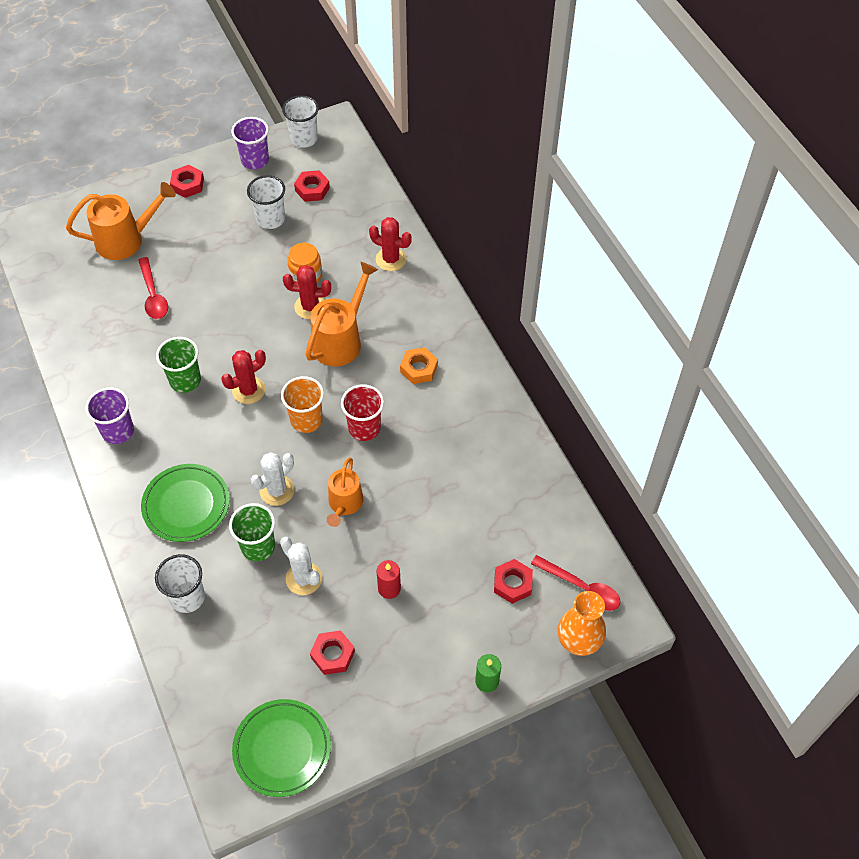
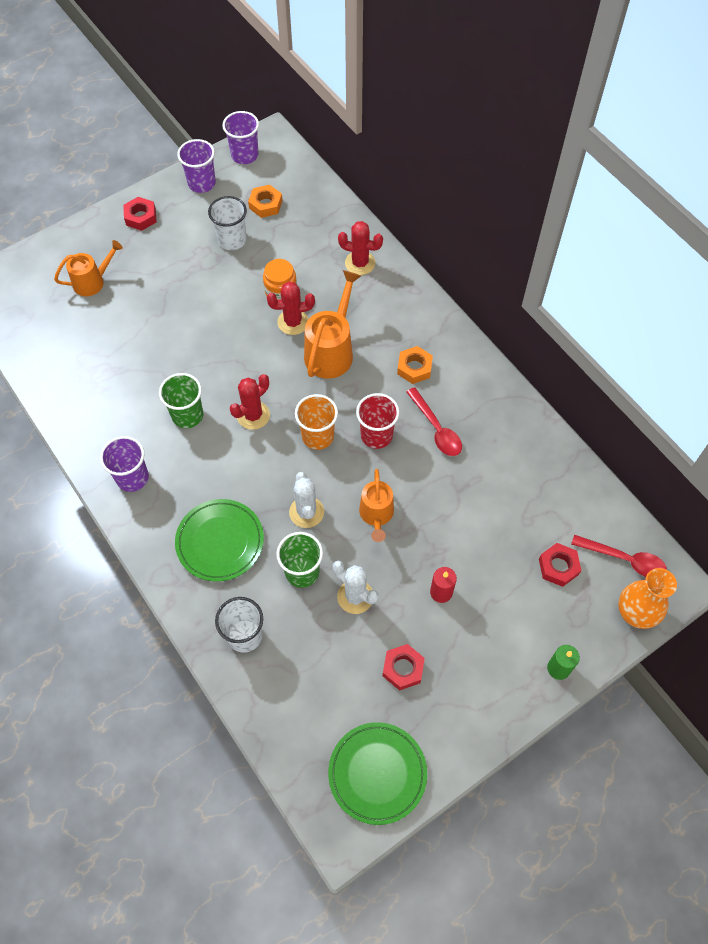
camera: 10 degrees left, 5 degrees up
orange watering can [66,182,176,260] -> orange watering can [54,240,123,296], size x0.66
red spoon [138,257,168,319] -> red spoon moved to [406,387,462,456]
white cactus [251,452,295,506] -> white cactus turned 45 degrees counterclockwise [289,472,324,528]
white cup [282,95,319,148] -> purple cup [222,111,259,164]
red nut [294,170,330,202] -> orange nut [248,185,283,218]

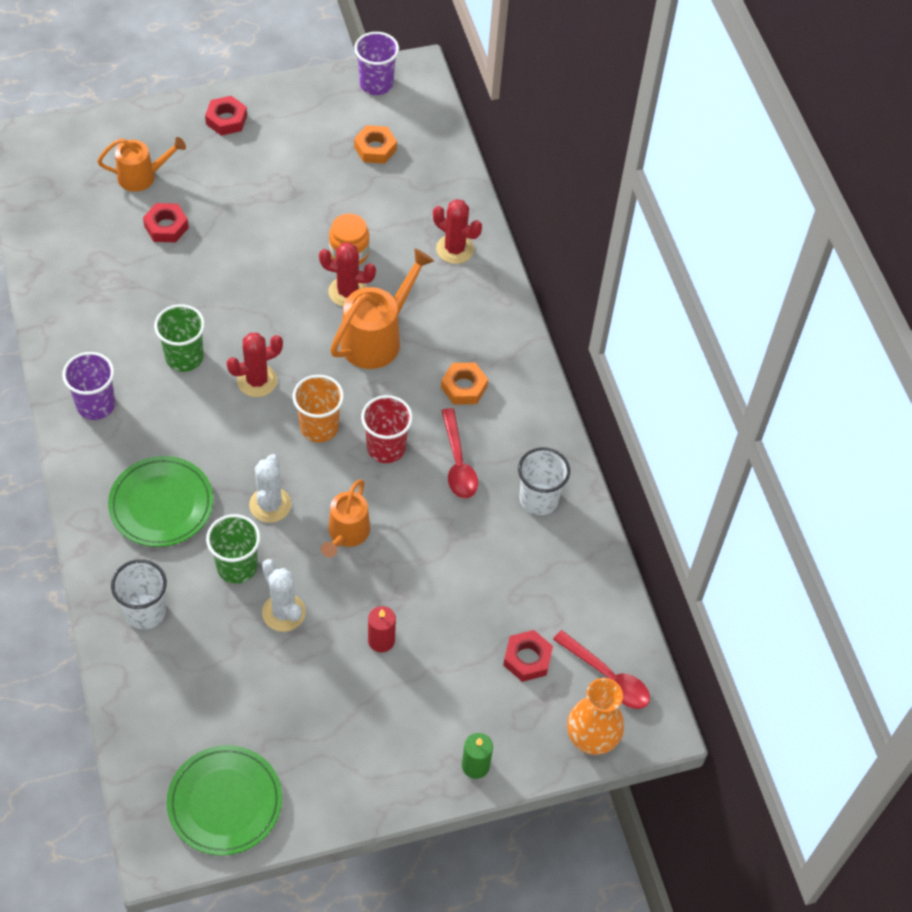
camera: 15 degrees right, 5 degrees down
purple cup [177,139,216,193] -> none
white cup [208,196,247,250] -> white cup moved to [518,447,570,515]
red nut [383,644,425,690] -> red nut moved to [143,203,189,242]

